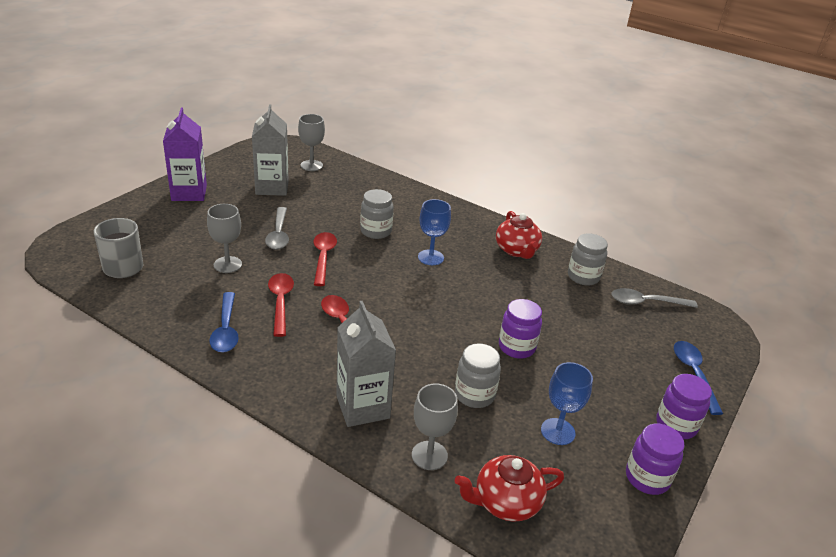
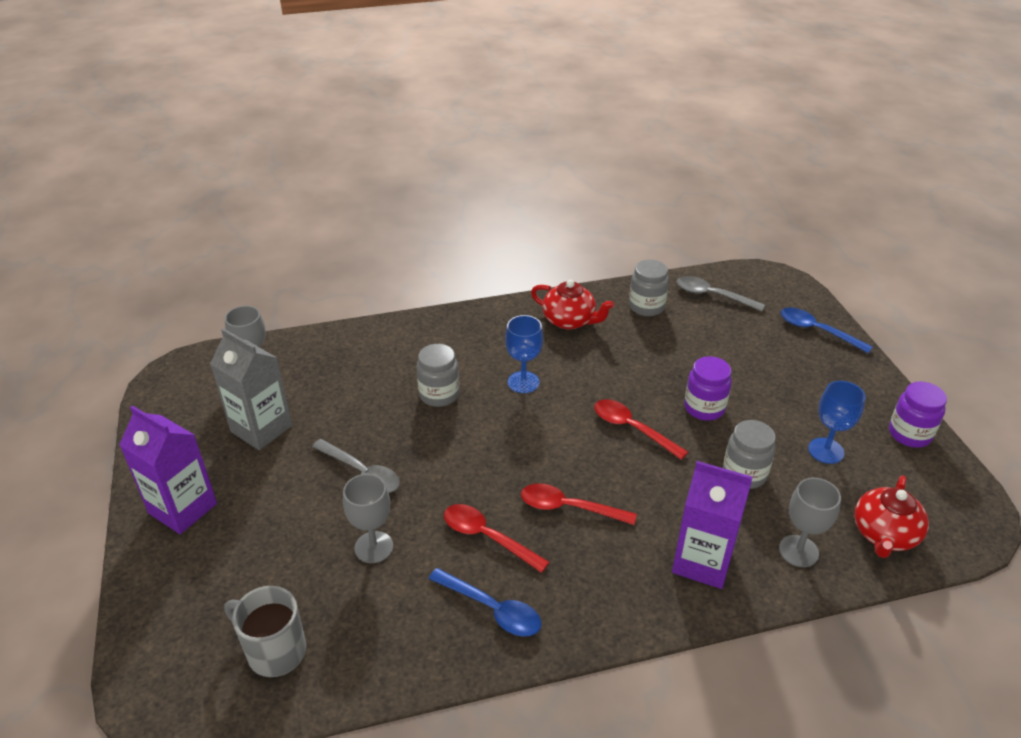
camera: 45 degrees left, 5 degrees up
red spoon [314,232,337,286] -> red spoon moved to [594,399,688,460]
grey carton [336,301,396,427] -> purple carton [672,461,753,589]
grey spoon [612,288,698,308] -> grey spoon turned 75 degrees clockwise [677,276,765,311]
purple jar [656,374,712,439] -> none

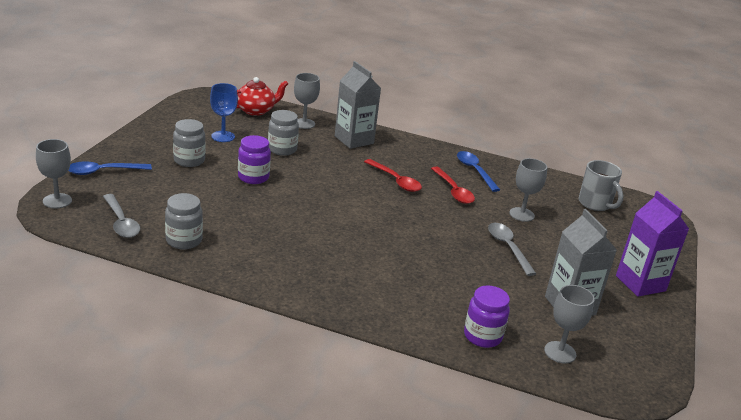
camera: 150 degrees left, 10 degrees down
grey jar [416,344,460,407] -> grey jar moved to [173,119,206,167]
blue goblet [505,315,543,393] -> none
red teapot [531,280,614,330] -> none
red spoon [594,399,688,460] -> none
purple carton [672,461,753,589] -> grey carton [335,61,381,149]
blue spoon [780,308,873,353] -> blue spoon turned 90 degrees clockwise [68,161,152,175]
purple jar [889,381,947,448] -> purple jar moved to [464,286,510,348]
none -> grey goblet [36,139,72,208]

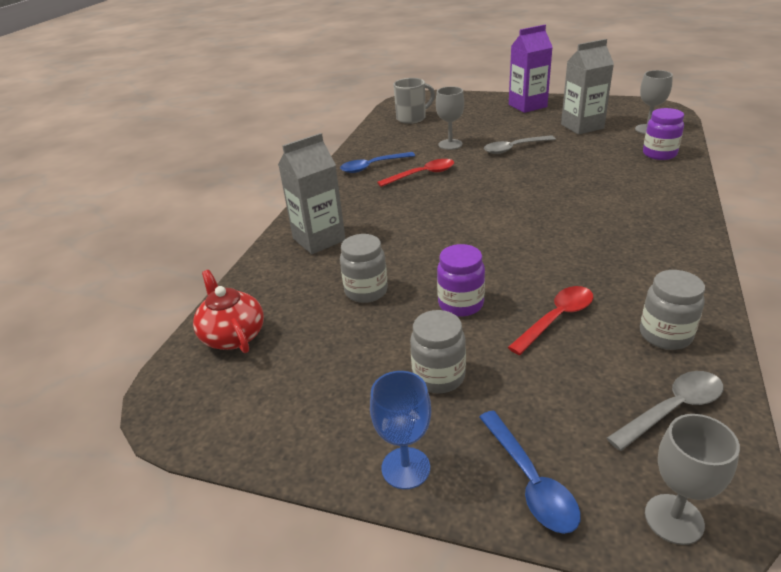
camera: 85 degrees left, 5 degrees up
blue goblet [210,83,238,142] -> blue goblet moved to [370,371,431,489]
grey goblet [294,73,320,129] -> none
red spoon [364,159,422,192] -> red spoon moved to [508,286,593,355]

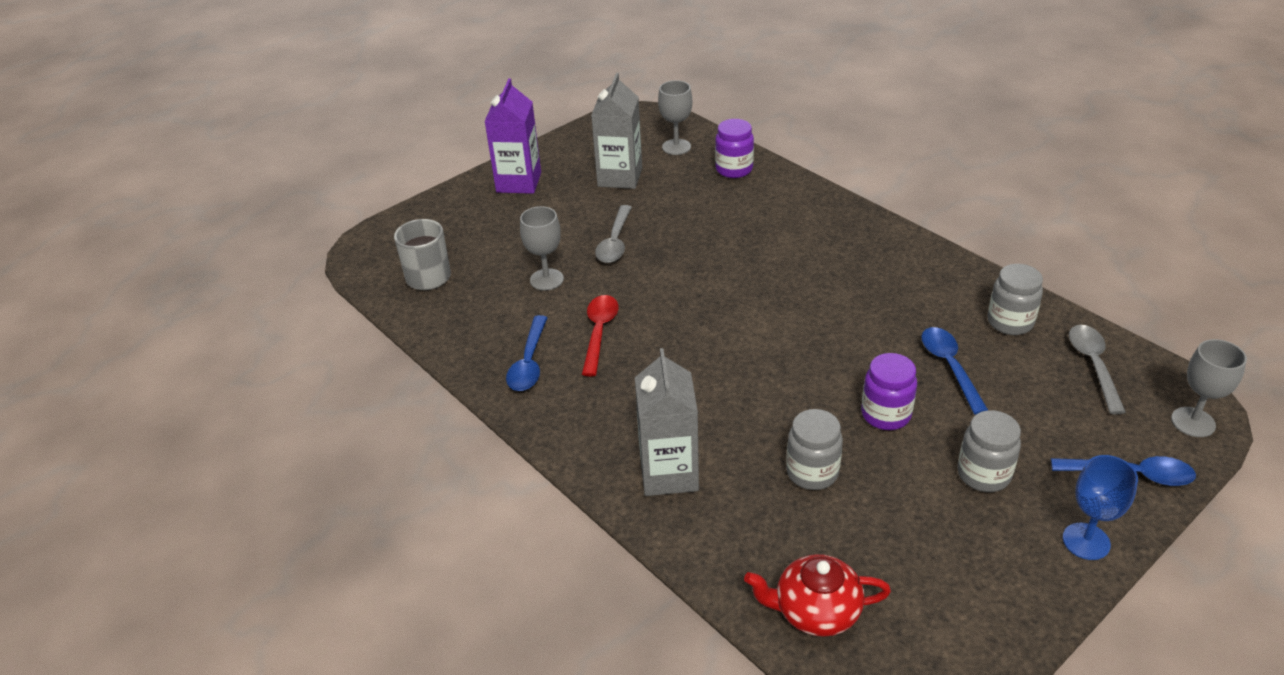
camera: 60 degrees left, 5 degrees up
red spoon [508,286,593,355] -> blue spoon [921,327,988,415]

